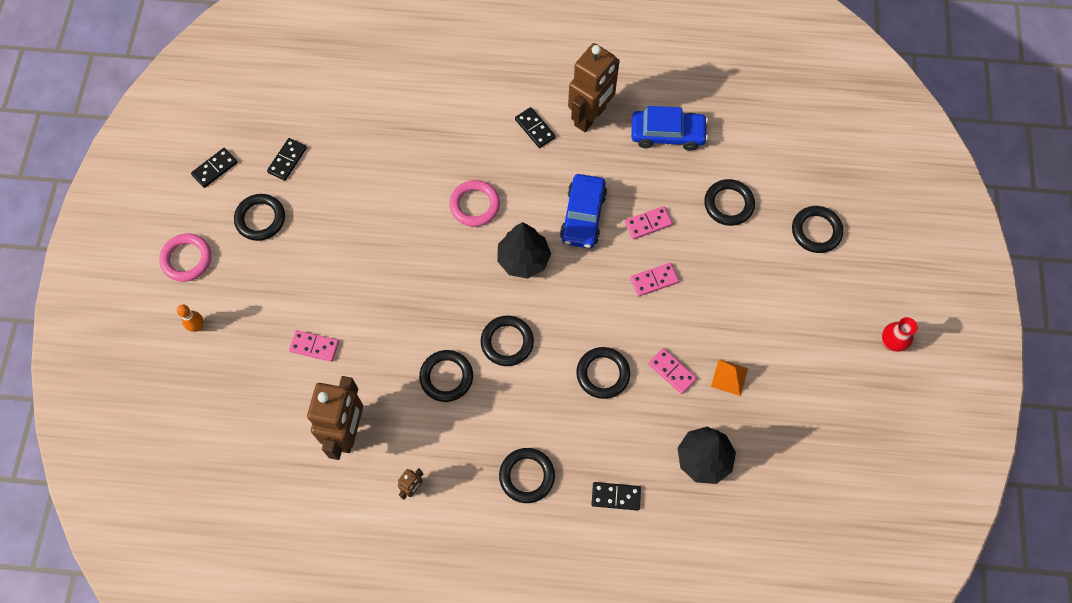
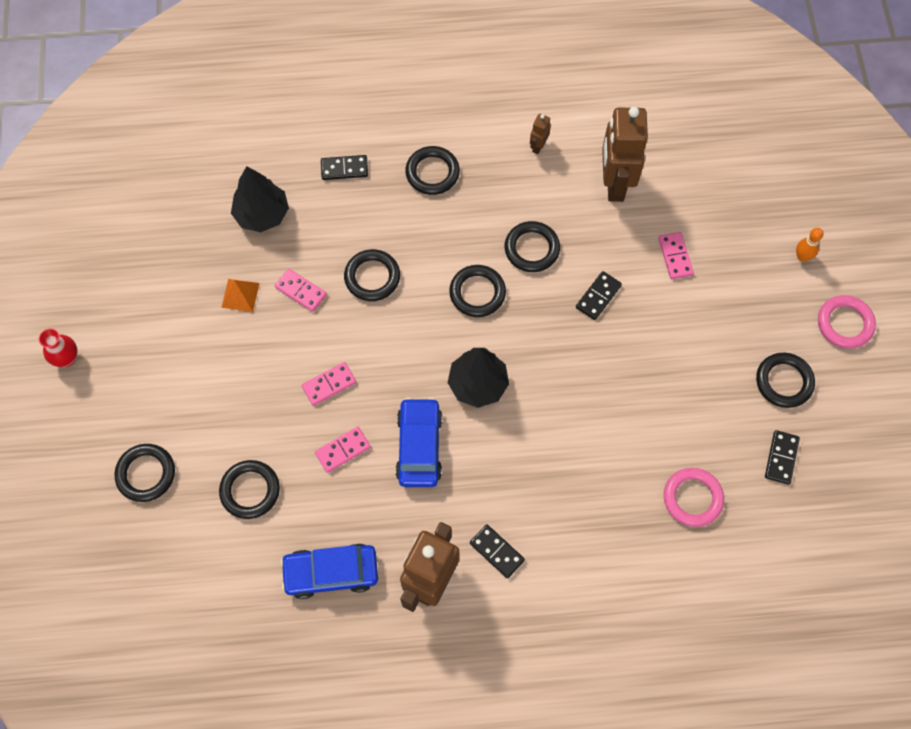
camera: 170 degrees right, 0 degrees up
black domino [191,148,238,188] -> black domino moved to [576,271,622,320]
pink domino [289,330,339,362] -> pink domino turned 75 degrees clockwise [658,232,694,279]
pink ring [449,180,500,227] -> pink ring moved to [664,468,724,527]

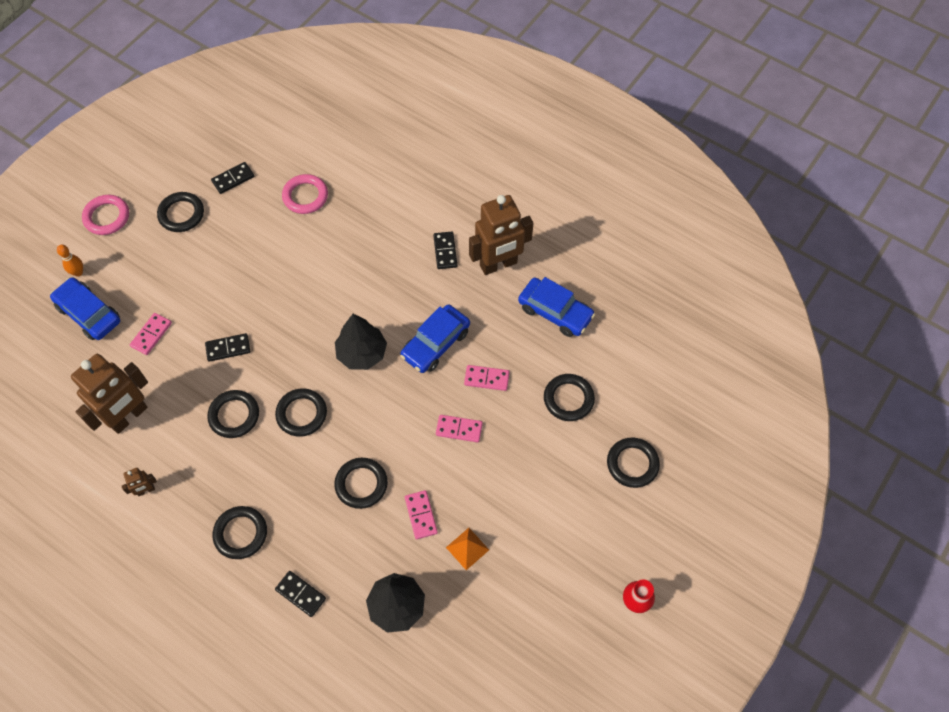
camera: 140 degrees left, 5 degrees down
none -> blue car [50,277,120,340]

